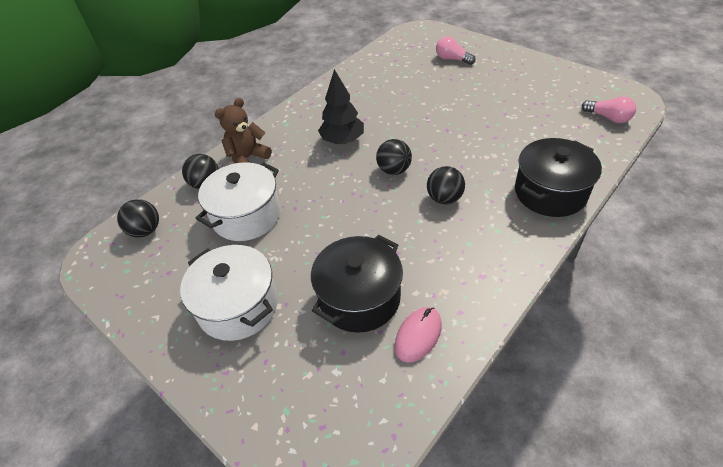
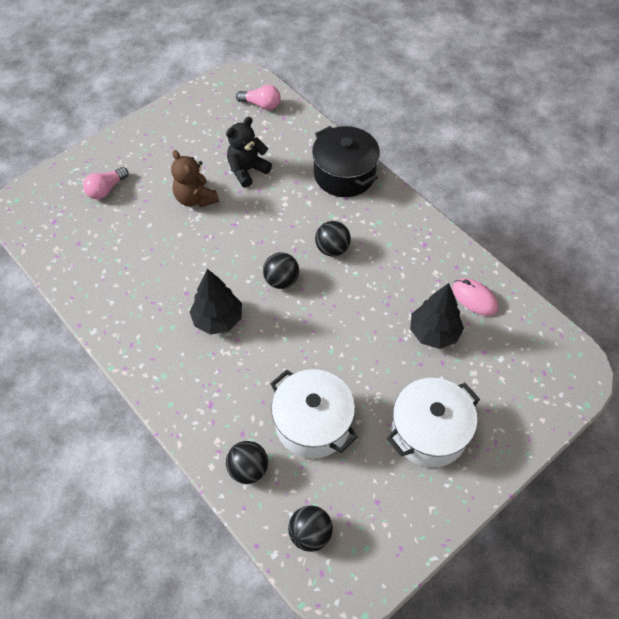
camera: 85 degrees left, 10 degrees up
brown teddy bear [215,98,272,163] -> brown teddy bear moved to [171,150,219,207]
black pot [311,235,403,333] -> black tree [410,283,464,349]
pink light bulb [582,96,636,123] -> pink light bulb turned 60 degrees clockwise [236,85,281,110]
none -> black teddy bear [226,117,272,188]

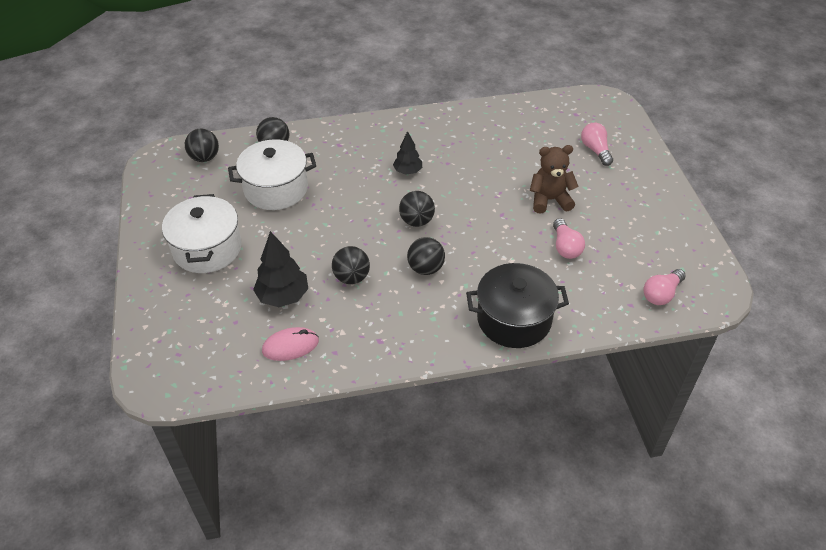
camera: 120 degrees right, 10 degrees down
black tree [189,269,242,335] -> black tree [393,131,422,175], size x0.63
black teddy bear [226,117,272,188] -> pink light bulb [553,218,585,259]
none -> black ball [332,246,370,284]

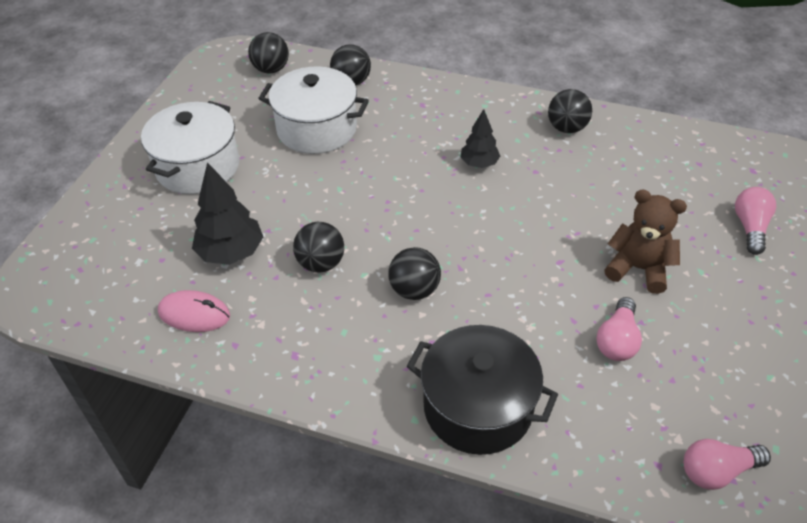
camera: 30 degrees right, 0 degrees up
black ball [399,191,435,227] -> black ball moved to [548,89,592,133]

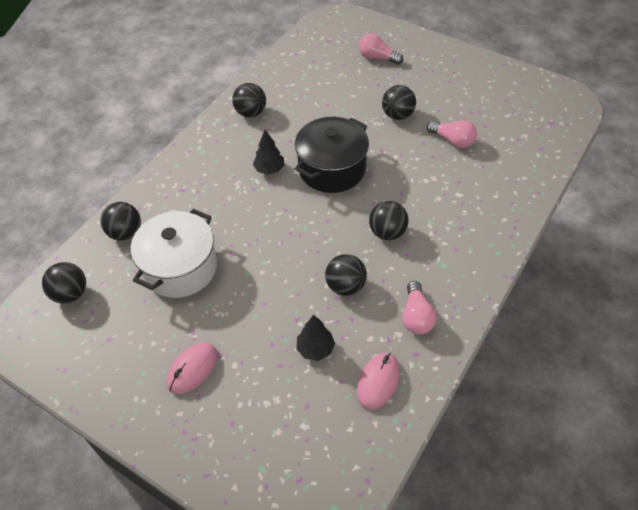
camera: 75 degrees left, 5 degrees up
white pot [141,101,239,194] -> pink mouse [167,343,218,394]
black tree [192,162,263,265] -> black tree [296,315,335,361], size x0.63
black pot [406,325,558,455] -> black pot moved to [295,117,369,193]
brown teddy bear [604,189,687,294] -> black ball [382,85,416,120]
pink light bulb [684,439,771,490] -> pink light bulb moved to [402,281,437,334]

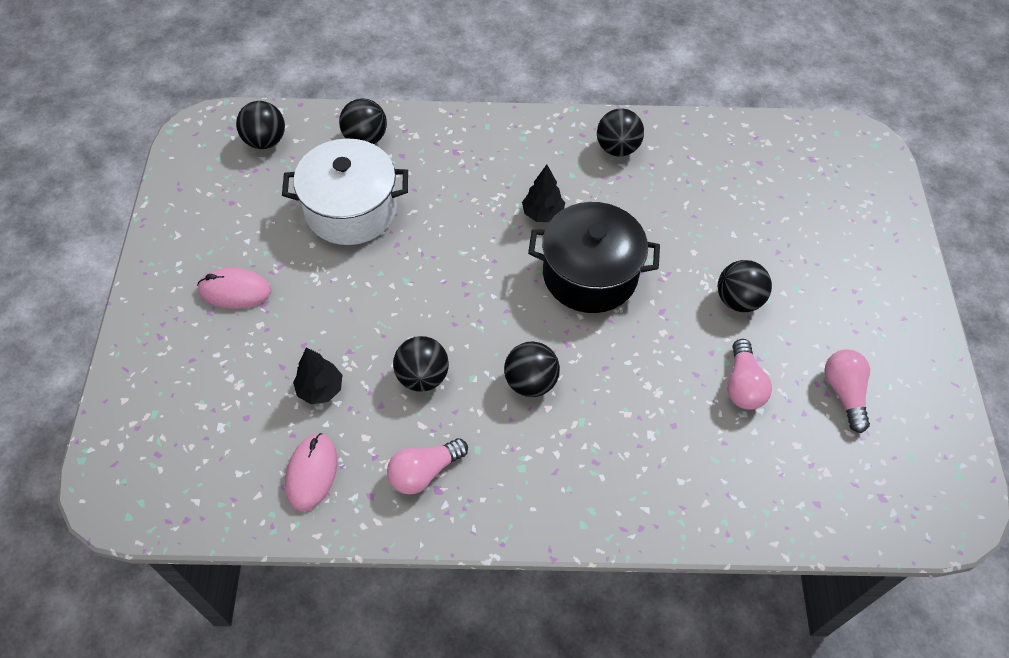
camera: 55 degrees right, 5 degrees up
pink mouse [357,353,400,410] -> pink mouse turned 75 degrees counterclockwise [285,433,337,511]
pink light bulb [359,33,403,65] -> pink light bulb moved to [824,349,870,433]

